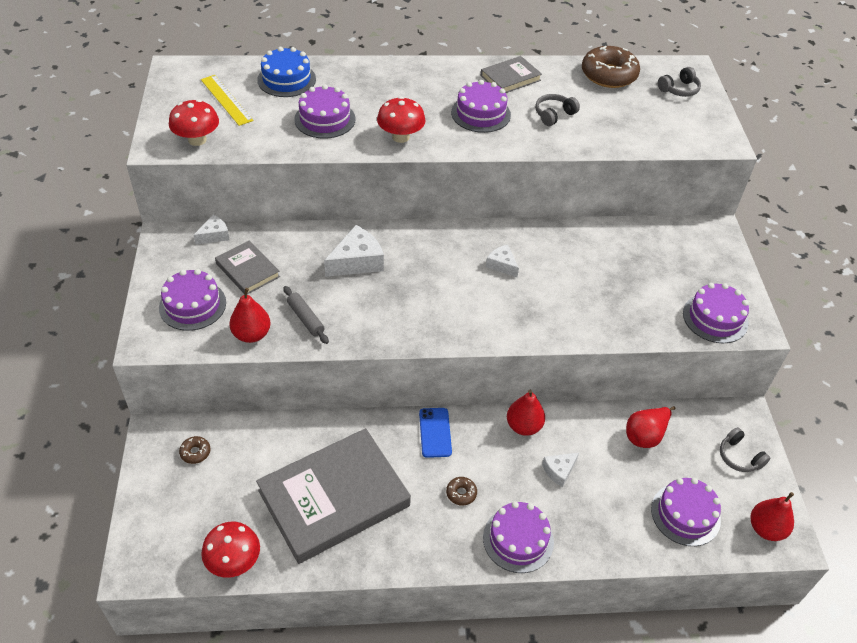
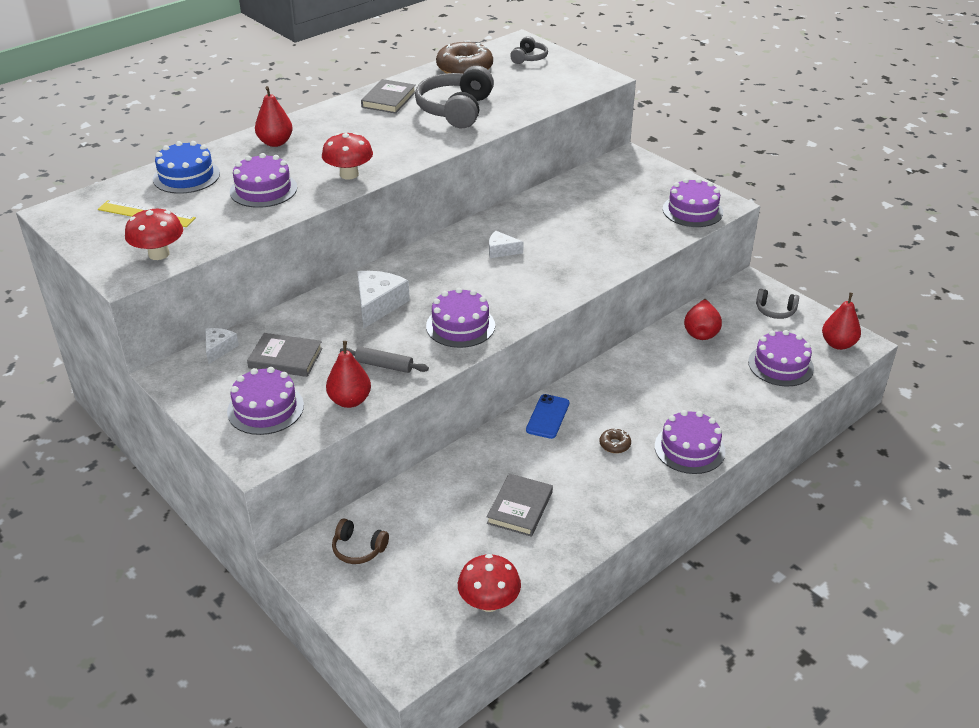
camera: 35 degrees left, 10 degrees down
brown donut [179,436,211,464] -> brown headphones [332,518,389,564]
grey book [256,428,411,564] -> grey book [487,473,553,537], size x0.48
blue phone [419,408,452,458] -> blue phone turned 60 degrees clockwise [526,394,570,439]
purple cake [451,80,511,133] -> purple cake moved to [426,288,495,348]
red pear [507,390,545,436] -> red pear moved to [255,86,293,147]
grey headphones [535,94,580,126] -> grey headphones [415,66,494,128], size x1.98
white cheese [542,453,579,487] -> none

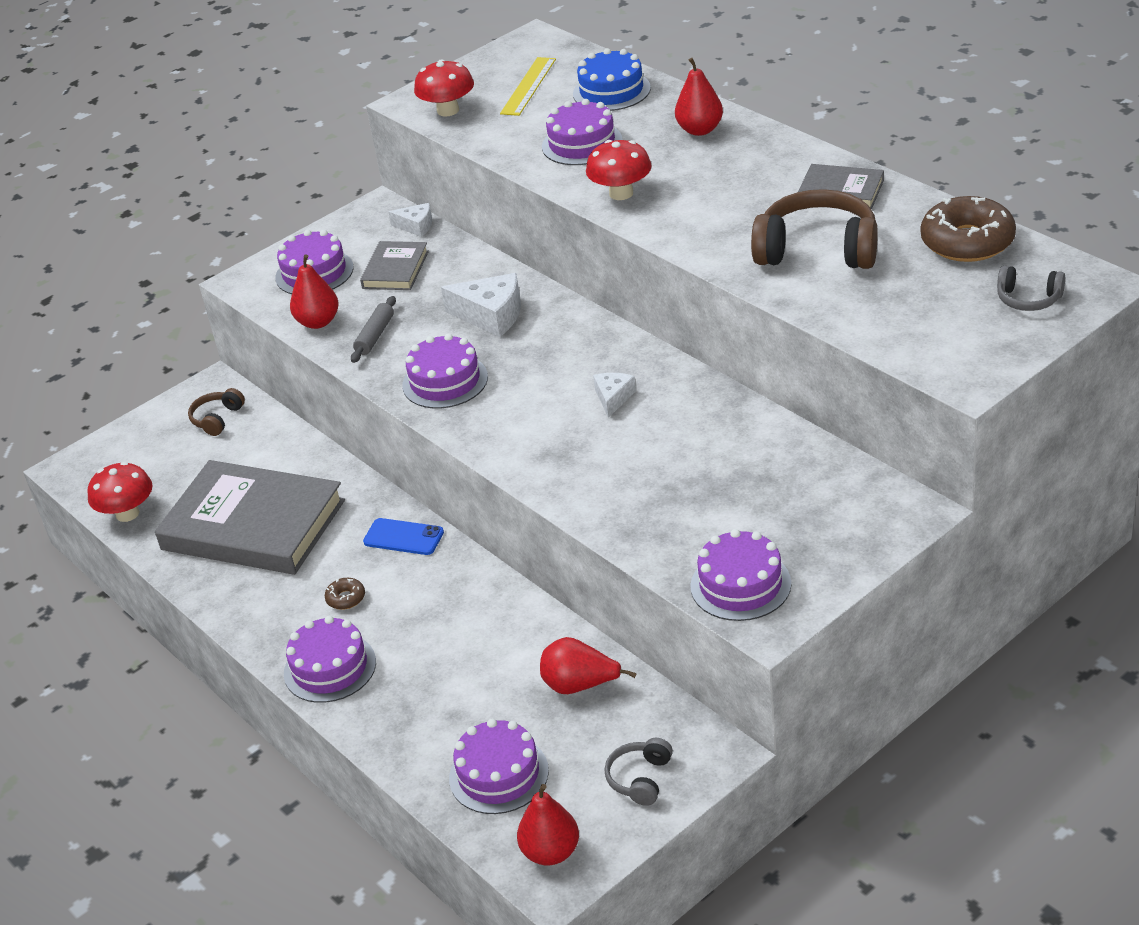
camera: 95 degrees right, 0 degrees up
grey headphones [415,66,494,128] -> brown headphones [751,189,878,269]
grey book [487,473,553,537] -> grey book [155,460,345,575], size x2.08

